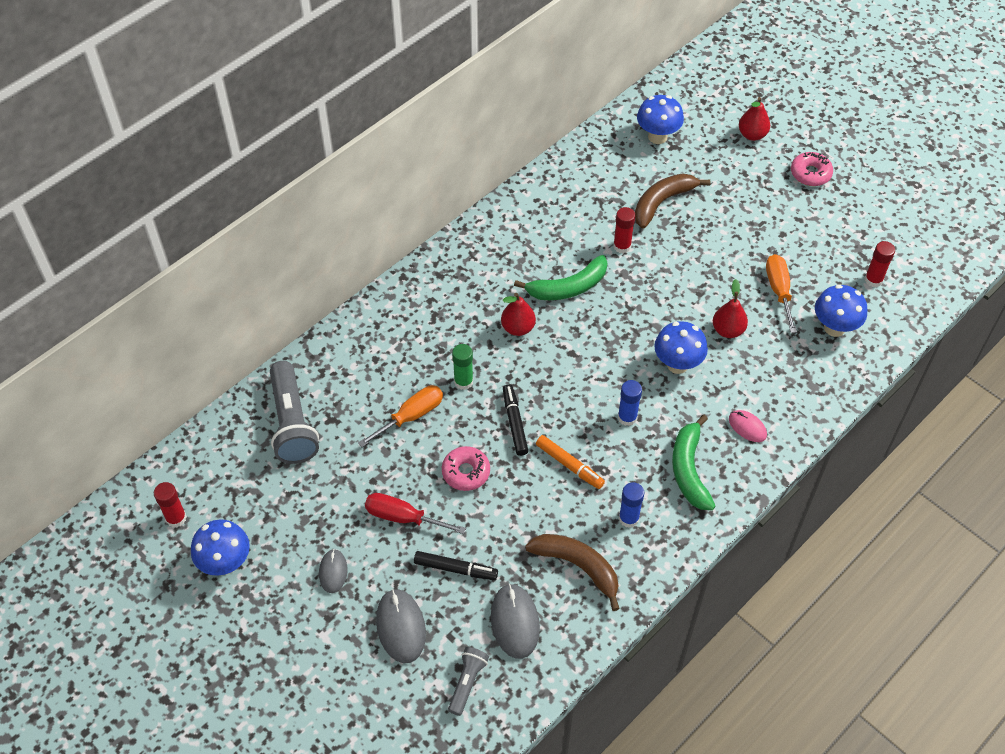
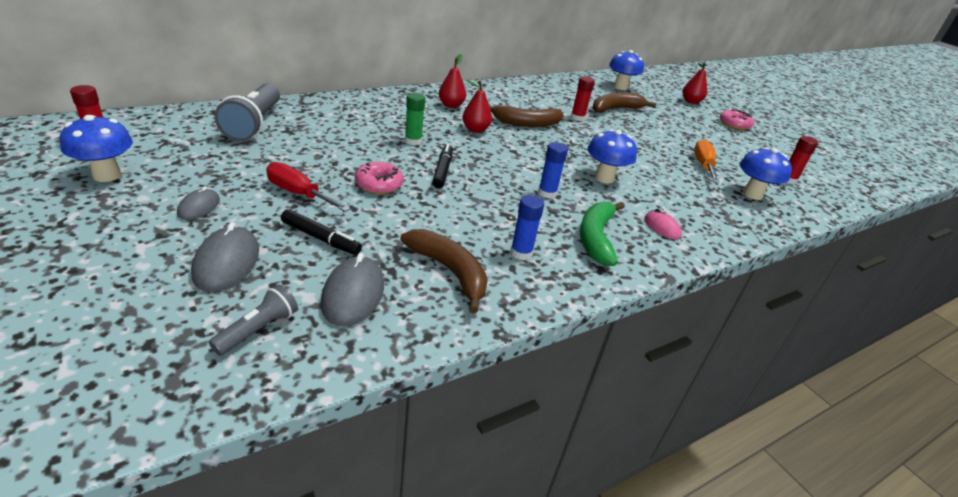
camera: 10 degrees right, 20 degrees down
orange screwdriver [358,385,443,447] -> none
green banana [514,255,607,300] -> brown banana [489,106,563,127]
orange marker [536,435,605,489] -> none
red pear [713,279,748,338] -> red pear moved to [439,54,466,108]

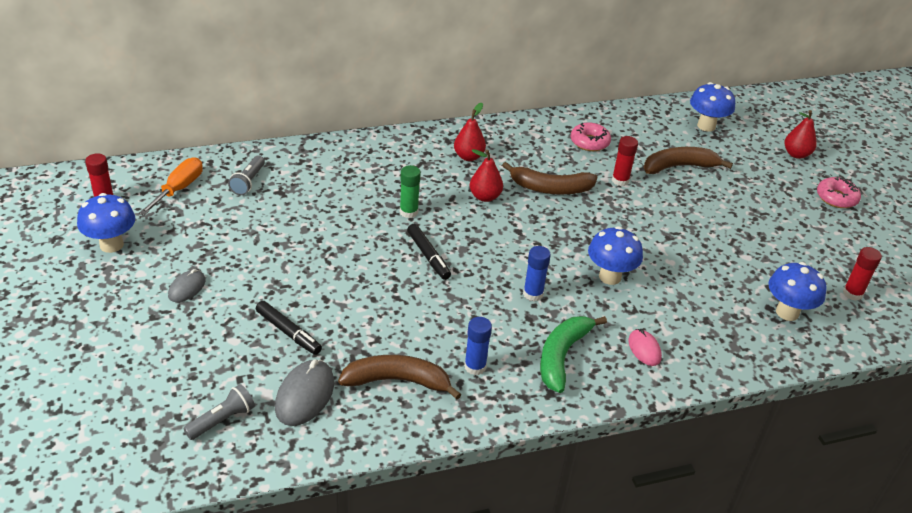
camera: 15 degrees right, 5 degrees up
grey mouse [191,222,259,292] -> none
grey flashlight [214,83,280,141] -> grey flashlight [228,155,265,195], size x0.53
red screwdriver [266,162,351,212] -> none
pink donut [355,162,404,194] -> pink donut moved to [570,122,611,151]
brown banana [400,229,488,313] -> brown banana turned 60 degrees counterclockwise [338,355,461,400]
black marker [432,144,453,188] -> black marker turned 135 degrees clockwise [407,224,451,280]
orange screwdriver [694,139,719,183] -> orange screwdriver moved to [139,157,203,216]

